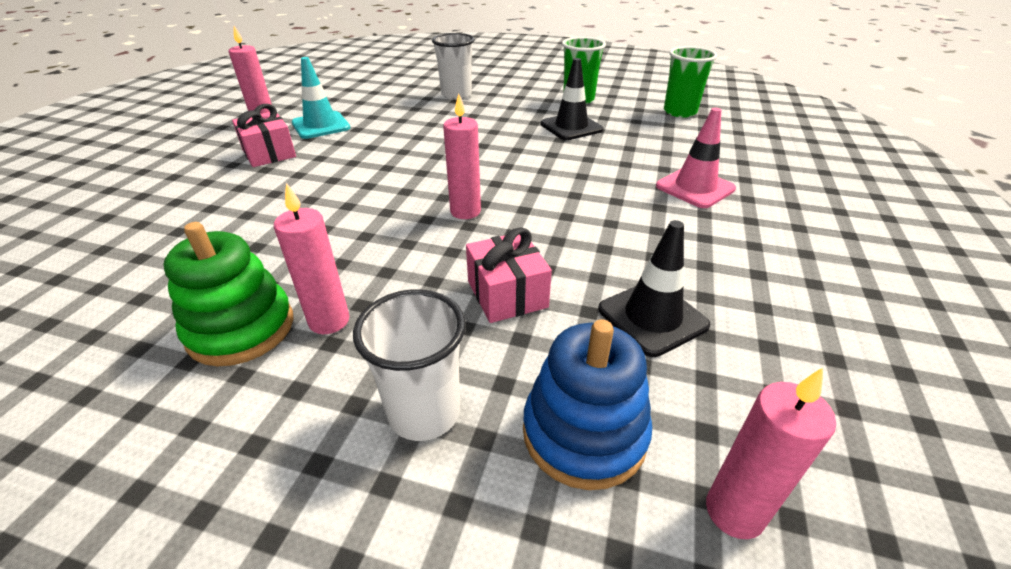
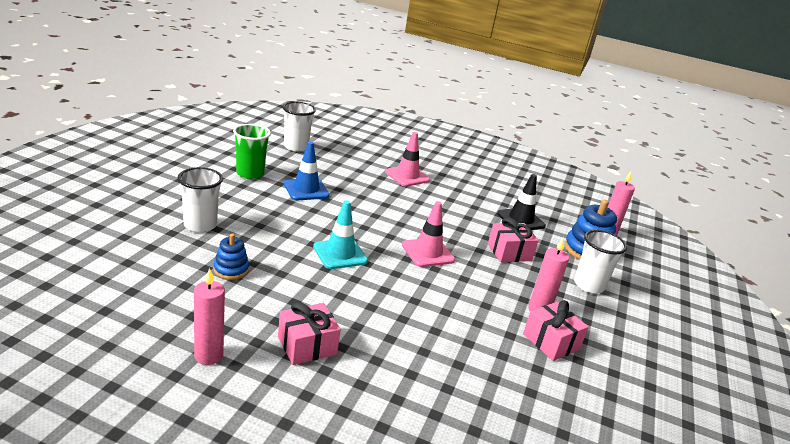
camera: 90 degrees left, 10 degrees down
green stacking toy [163,222,293,366] -> pink gift [523,300,589,361]
turquoise traffic cone [292,57,350,139] -> turquoise traffic cone moved to [313,200,368,269]
pink candle [443,93,481,219] -> pink traffic cone [402,201,455,267]
black traffic cone [540,58,603,140] -> blue traffic cone [284,142,330,200]
green cup [664,46,717,118] -> white cup [282,101,316,152]
none -> blue stacking toy [213,234,249,280]

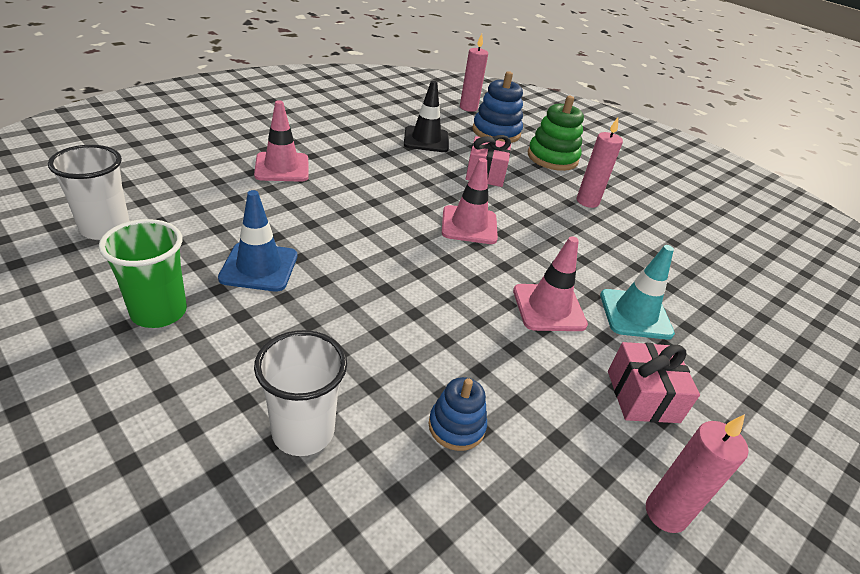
camera: 65 degrees left, 10 degrees up
turquoise traffic cone [313,200,368,269] -> turquoise traffic cone moved to [600,245,675,340]
pink gift [523,300,589,361] -> none
white cup [574,230,627,294] -> green stacking toy [528,96,584,171]
none -> pink traffic cone [513,236,588,331]

